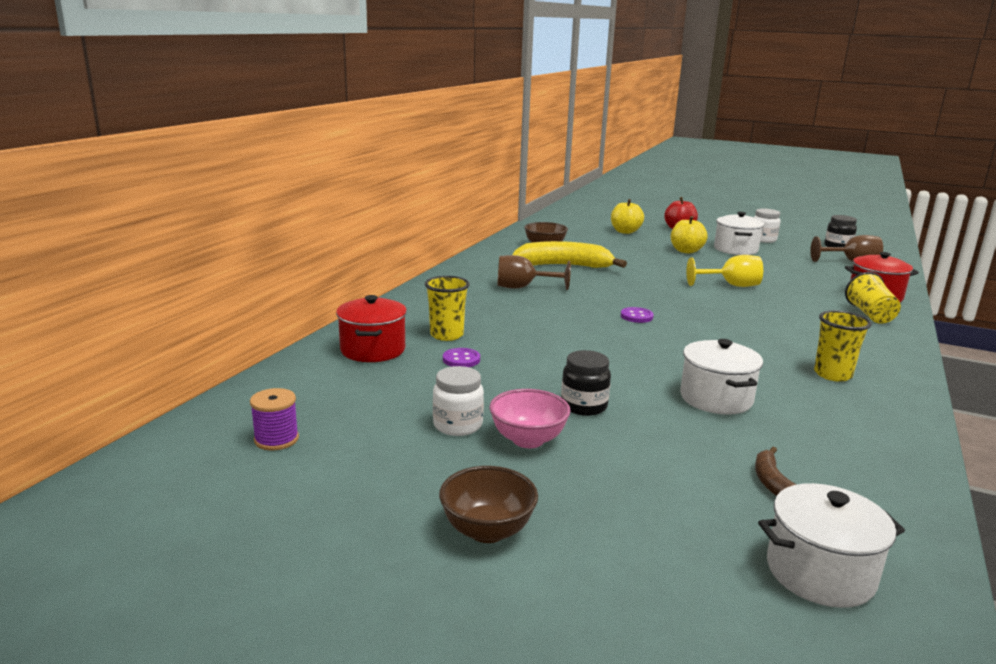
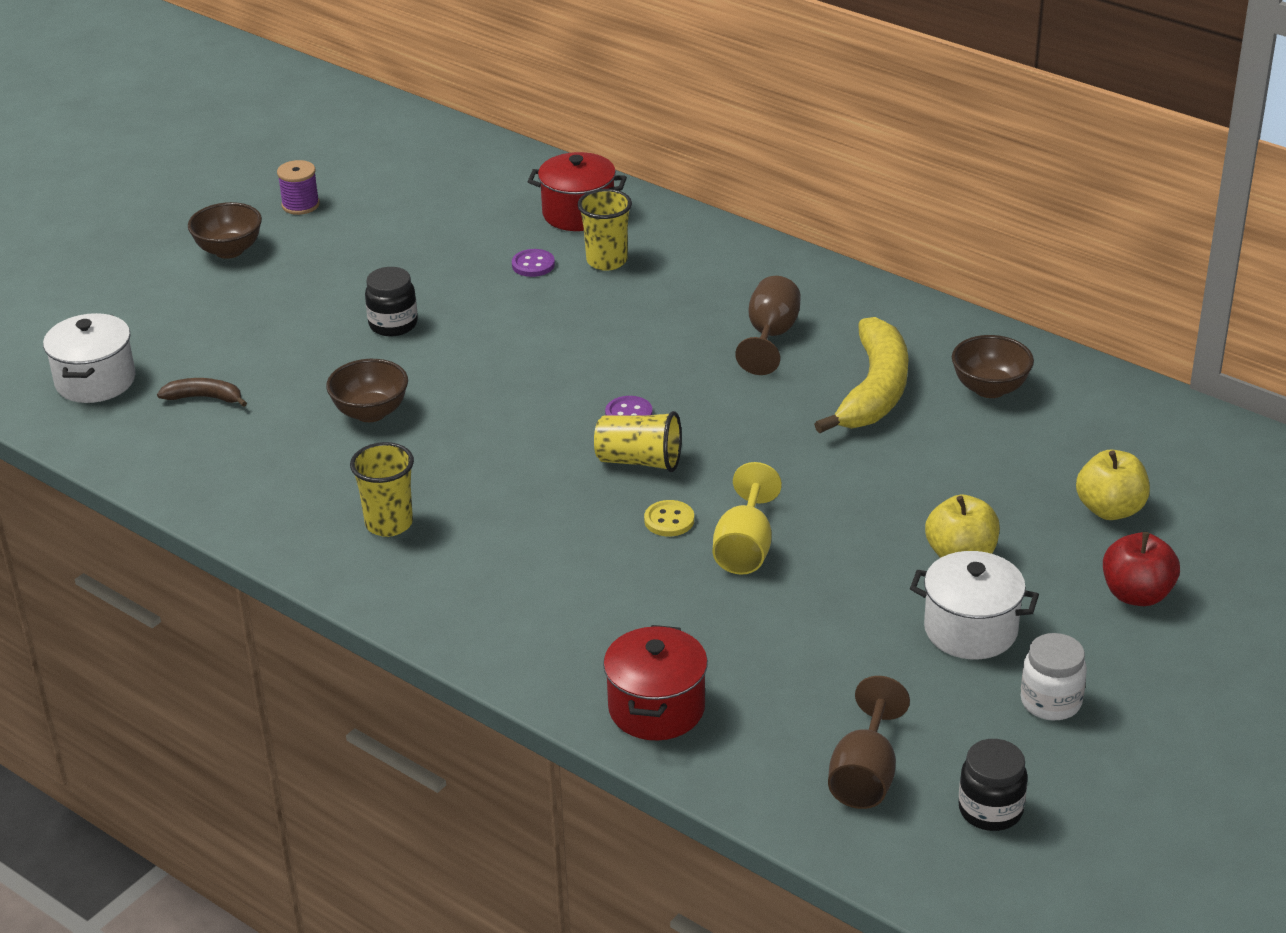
camera: 105 degrees right, 15 degrees up
purple spool [250,388,299,450] -> purple spool moved to [277,160,320,215]
white jar [433,366,484,436] -> none
pink bowl [490,389,571,448] -> none
white pot [680,339,763,415] -> brown bowl [326,359,408,422]
yellow cup [845,272,901,324] -> yellow cup moved to [594,411,682,472]
none -> yellow button [644,500,694,536]

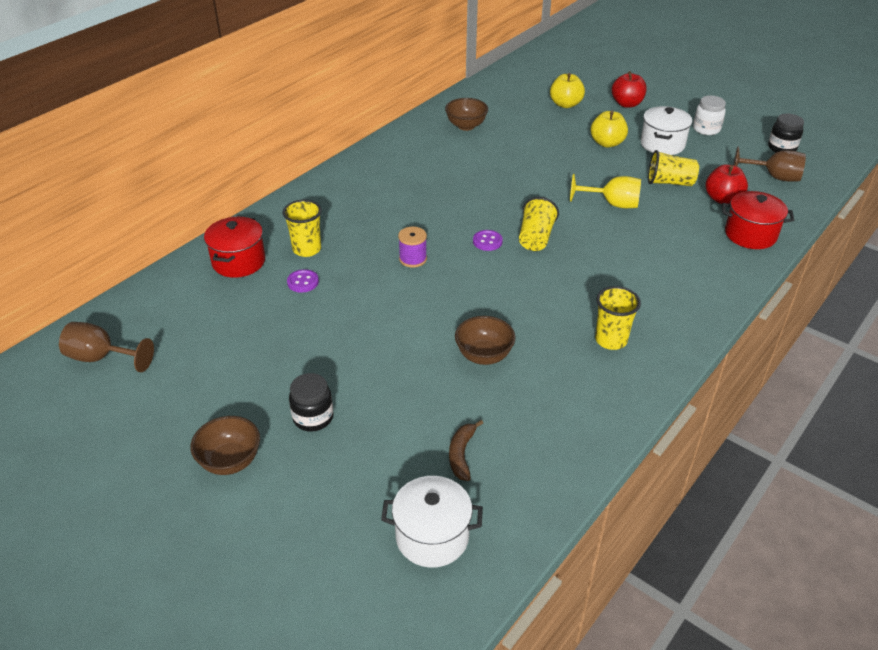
camera: 90 degrees left, 5 degrees up
purple spool [277,160,320,215] -> purple spool moved to [398,227,427,268]
black jar [365,267,418,336] -> black jar moved to [289,373,334,432]
yellow button [644,500,694,536] -> none
brown goblet [735,276,801,375] -> brown goblet moved to [59,322,154,372]
yellow banana [814,317,909,433] -> none
none -> yellow cup [648,150,699,186]
none -> red apple [705,164,748,204]

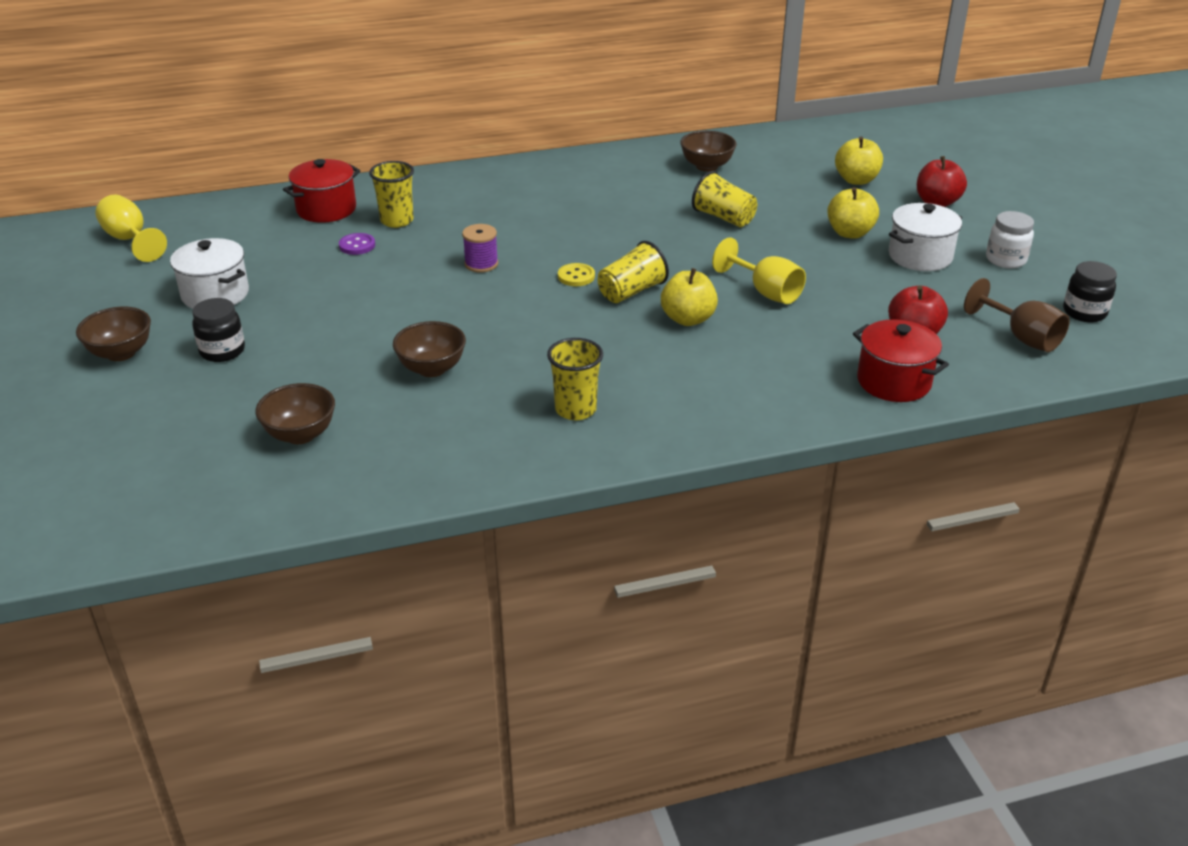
camera: 35 degrees right, 5 degrees down
brown goblet [59,322,154,372] -> yellow goblet [95,195,167,262]
white pot [381,476,483,568] -> white pot moved to [170,238,249,309]
brown banana [449,420,483,481] -> brown bowl [256,383,335,444]
purple button [473,230,503,251] -> yellow button [558,263,595,286]
yellow cup [648,150,699,186] -> yellow cup moved to [692,171,757,227]
none -> yellow apple [661,268,718,326]

